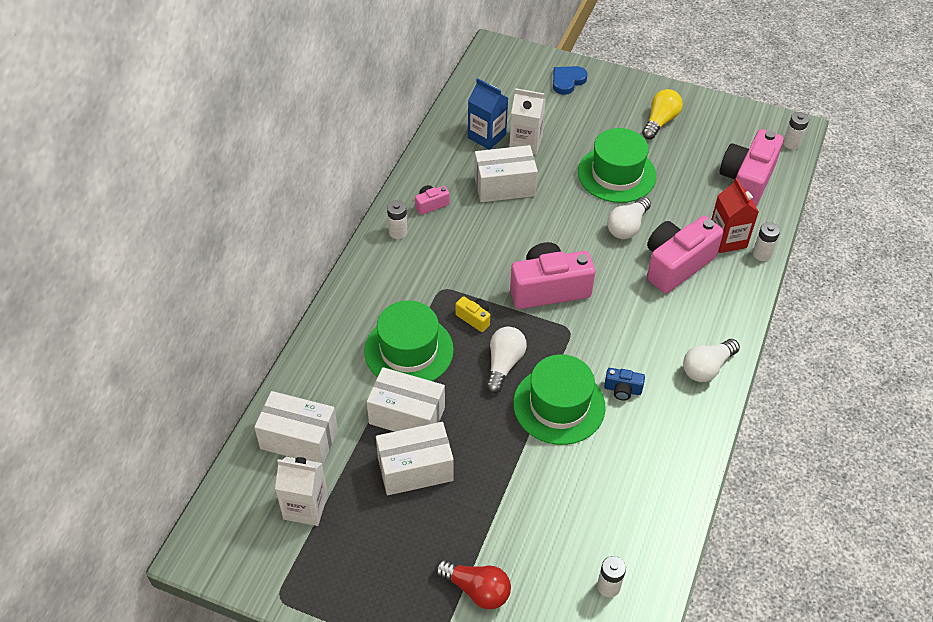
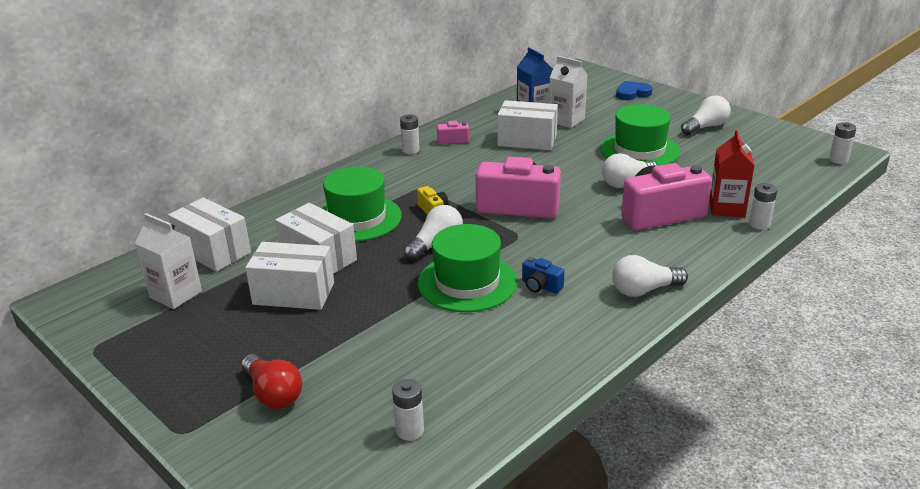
camera: 25 degrees right, 20 degrees down
yellow light bulb [642,89,683,139] -> white light bulb [681,95,731,135]
pink camera [719,129,784,206] -> none

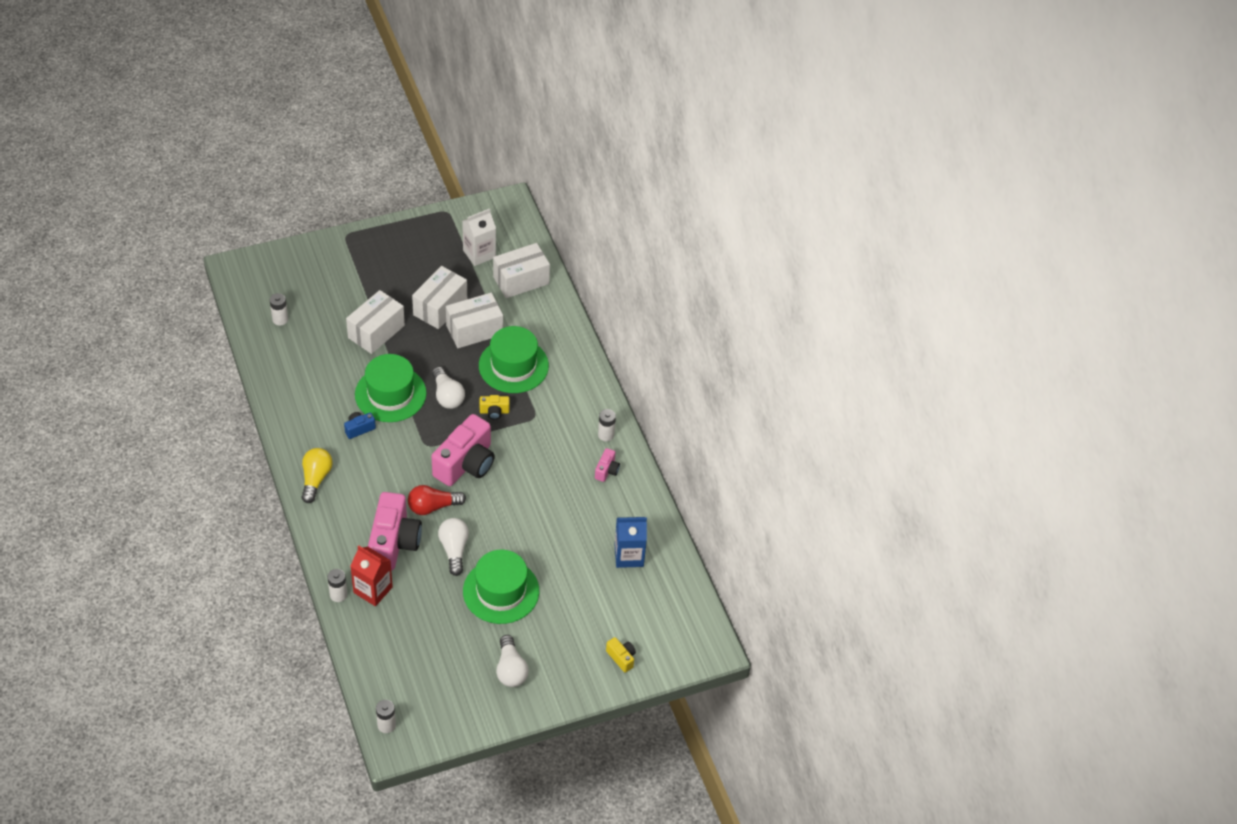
camera: 110 degrees right, 20 degrees up
red light bulb [241,354,303,409] -> red light bulb moved to [408,485,466,515]
white box [497,100,558,150] -> white box moved to [346,290,405,354]
white carton [549,56,588,128] -> none
white light bulb [612,255,688,297] -> yellow light bulb [302,448,333,503]
blue heart [616,81,653,100] -> yellow camera [606,637,636,673]

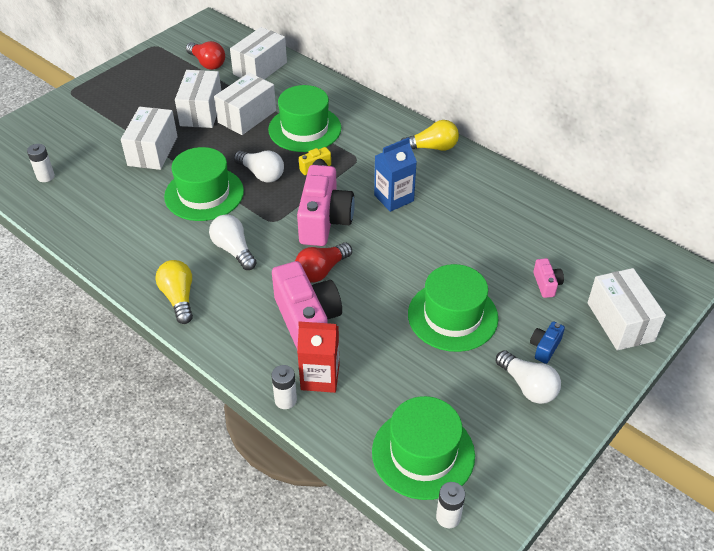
camera: 25 degrees left, 5 degrees down
blue camera [344,412,376,439] -> blue camera moved to [530,321,565,364]
white light bulb [438,518,469,576] -> white light bulb moved to [209,214,257,270]
white carton [462,208,496,266] -> red light bulb [186,41,225,70]
pink camera [595,448,620,482] -> pink camera moved to [533,258,564,298]
white battery [598,409,616,442] -> yellow light bulb [401,120,459,151]
yellow camera [606,637,636,673] -> white box [588,268,666,351]
blue carton [615,517,647,568] -> blue carton moved to [374,137,417,212]
none -> green hat [372,396,475,500]

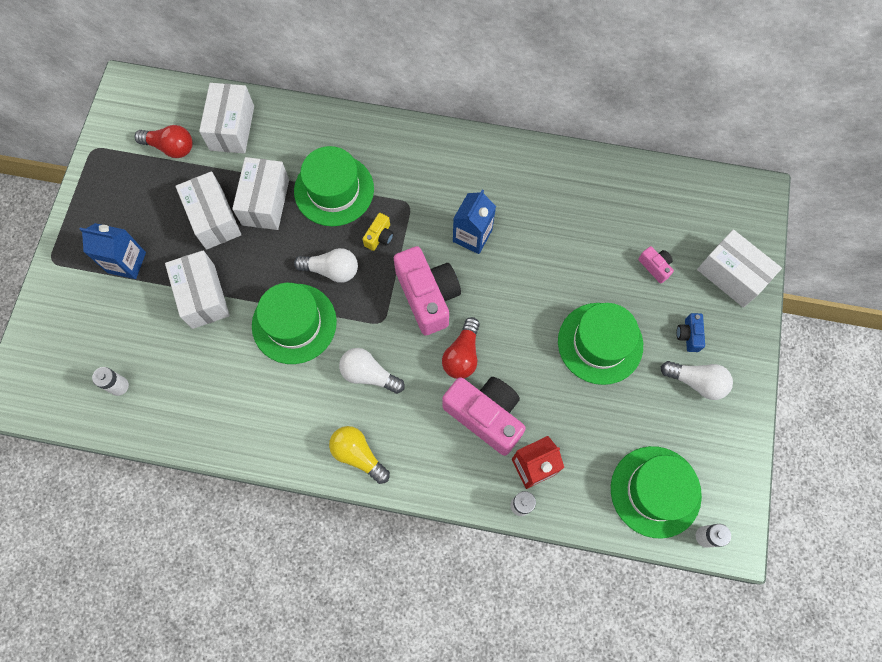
camera: 30 degrees left, 25 degrees up
yellow light bulb [401,120,459,151] -> none
none -> blue carton [79,223,146,279]

